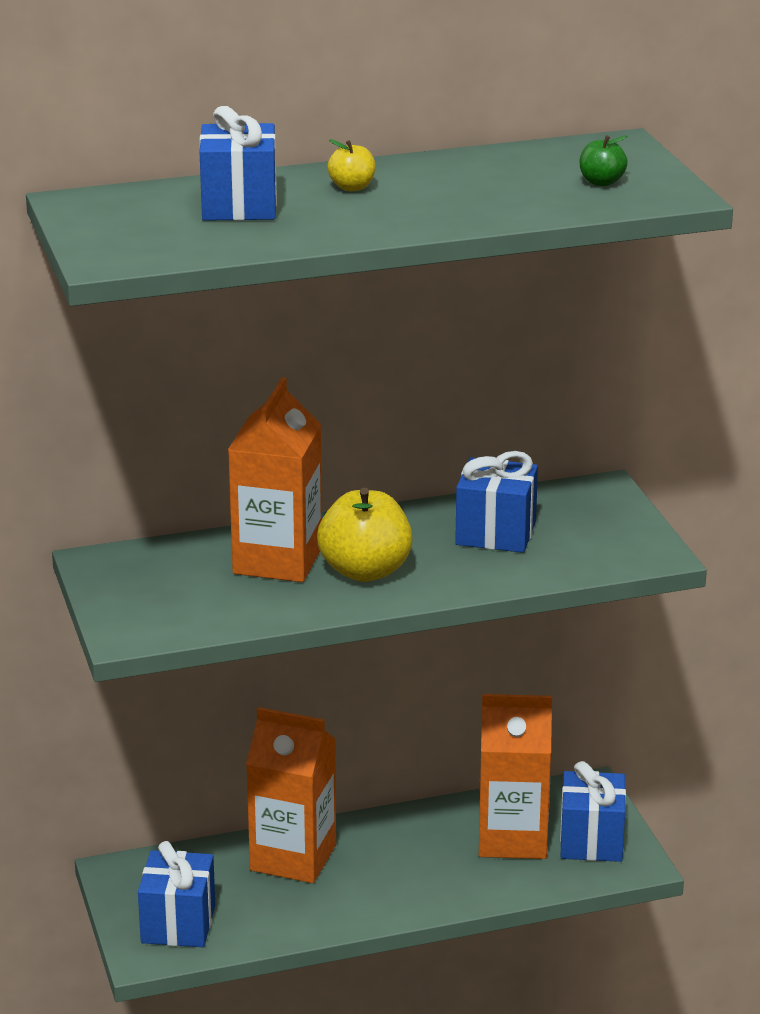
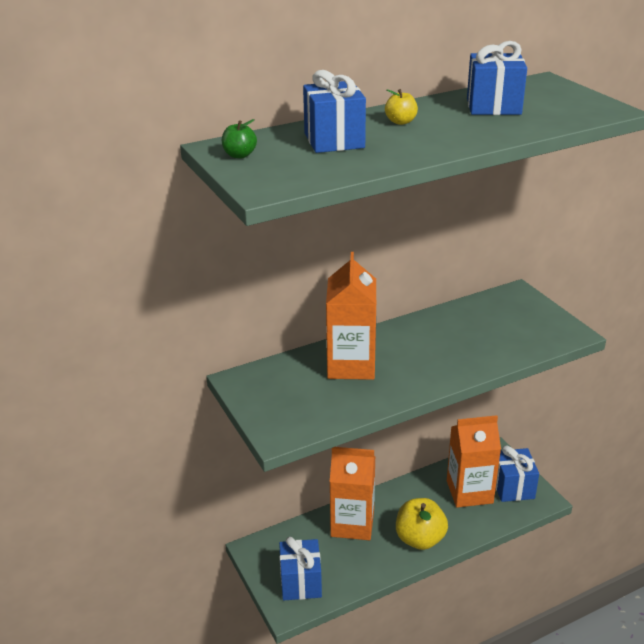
camera: 10 degrees left, 5 degrees up
yellow apple [317,488,412,582] -> yellow apple moved to [396,498,448,550]
blue gift [455,451,538,553] -> blue gift moved to [467,41,527,115]
green apple [580,135,628,186] -> green apple moved to [222,119,257,159]

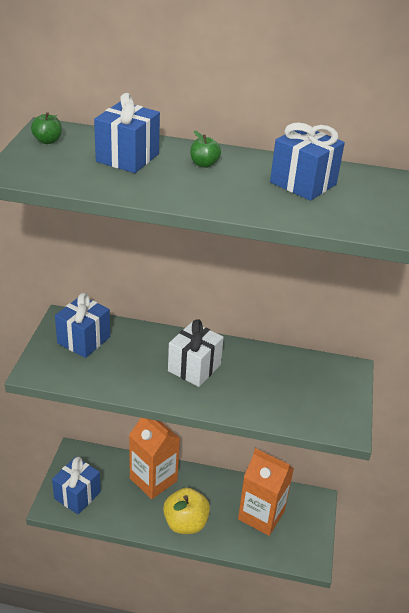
camera: 35 degrees right, 5 degrees up
orange carton [326,252,376,380] -> none
yellow apple [385,89,418,125] -> green apple [190,131,221,168]
blue gift [496,445,539,502] -> blue gift moved to [55,293,110,358]
none -> white gift [168,320,224,387]

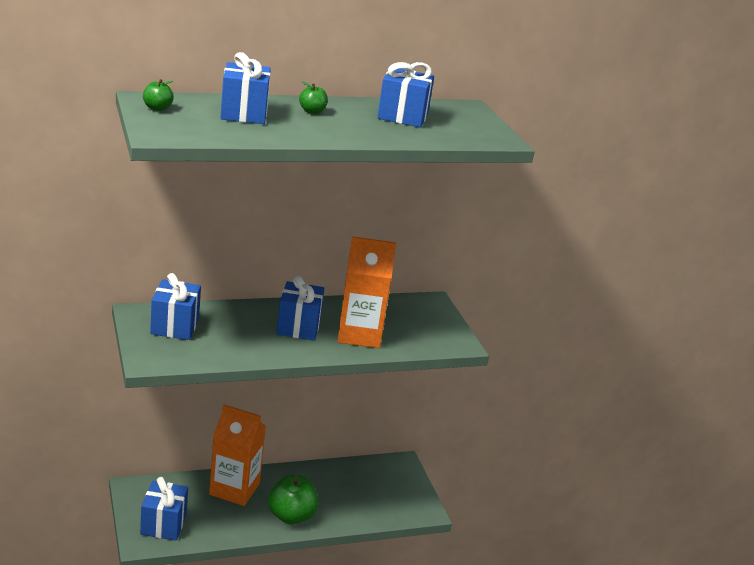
camera: 30 degrees left, 10 degrees down
yellow apple [163,488,210,534] -> green apple [268,475,319,525]
white gift [168,320,224,387] -> blue gift [277,275,325,341]
orange carton [238,448,294,536] -> orange carton moved to [338,236,396,348]

